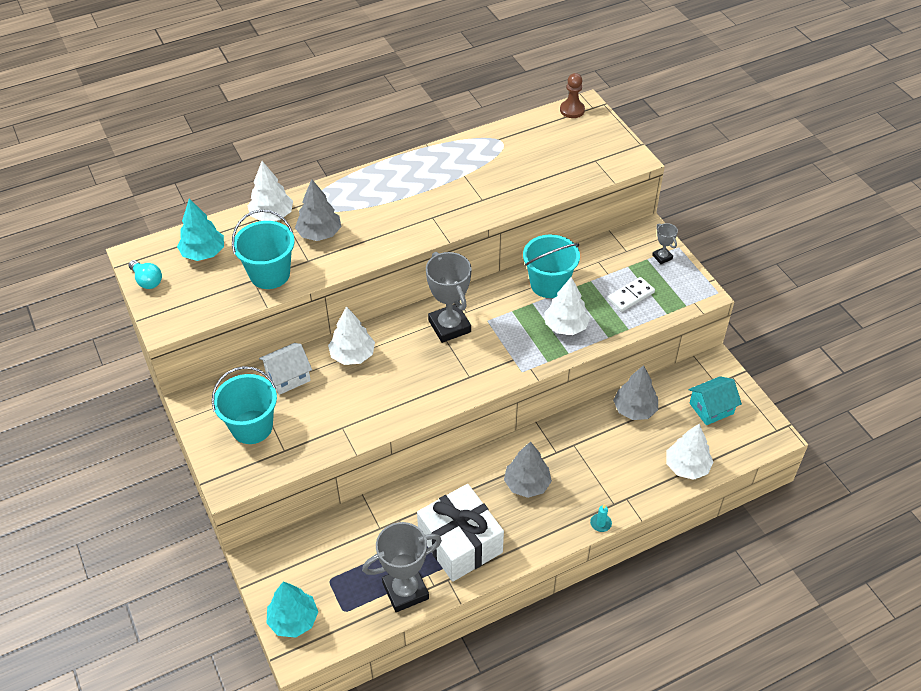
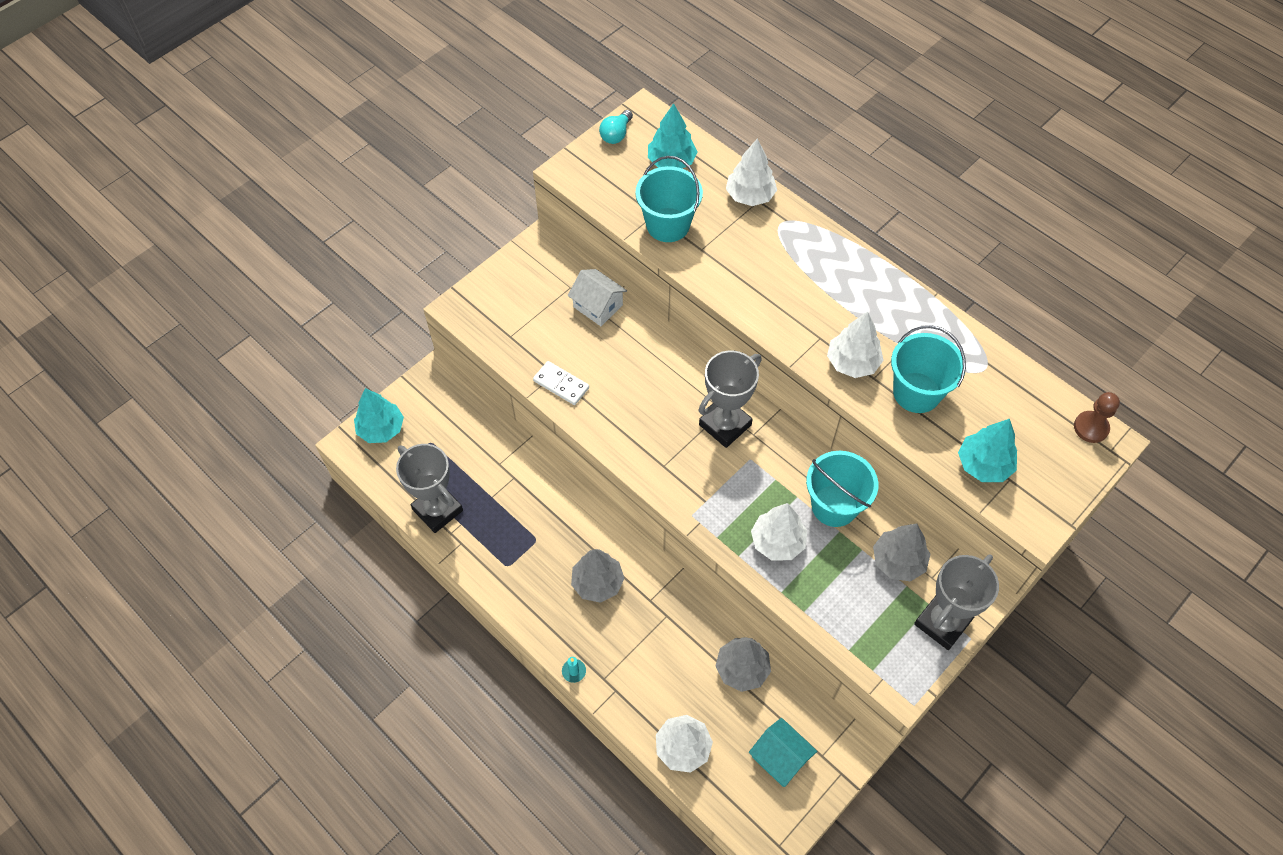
camera: 70 degrees right, 10 degrees up
turquoise bucket [212,366,277,444] -> turquoise bucket moved to [891,325,966,413]
grey tree [295,179,341,241] -> grey tree moved to [873,524,930,581]
white tree [328,306,375,365] -> white tree moved to [827,312,884,378]
white gift [417,484,504,582] -> none
white domino [607,277,655,312] -> white domino moved to [533,361,589,405]
grey trophy [652,223,678,264] -> grey trophy [914,554,999,650], size x2.11
none -> turquoise tree [958,419,1017,482]

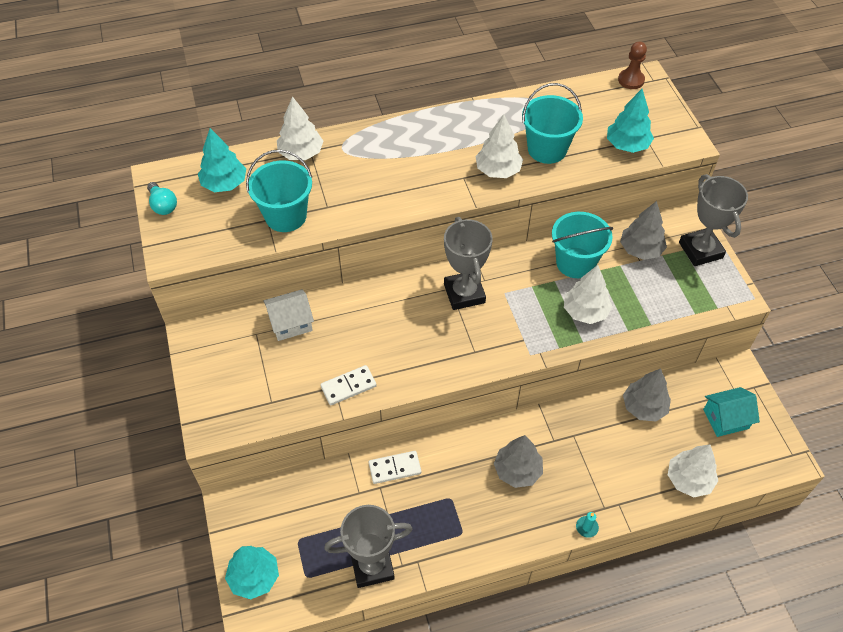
camera: 60 degrees left, 5 degrees down
none -> white domino [369,451,421,484]

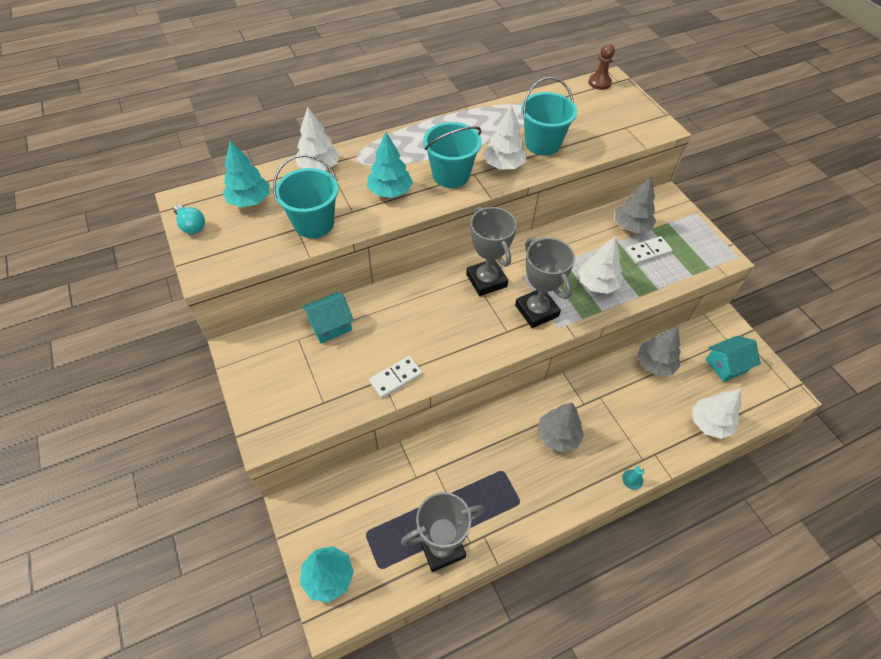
camera: 10 degrees left, 0 degrees up
white house [263,289,314,341] -> turquoise house [302,292,354,343]
white domino [369,451,421,484] -> white domino moved to [625,236,673,264]
turquoise bucket [552,212,613,278] -> turquoise bucket moved to [423,122,482,188]
turquoise tree [607,89,654,153] -> turquoise tree moved to [367,132,413,198]
grey trophy [679,174,748,266] -> grey trophy moved to [515,237,575,328]

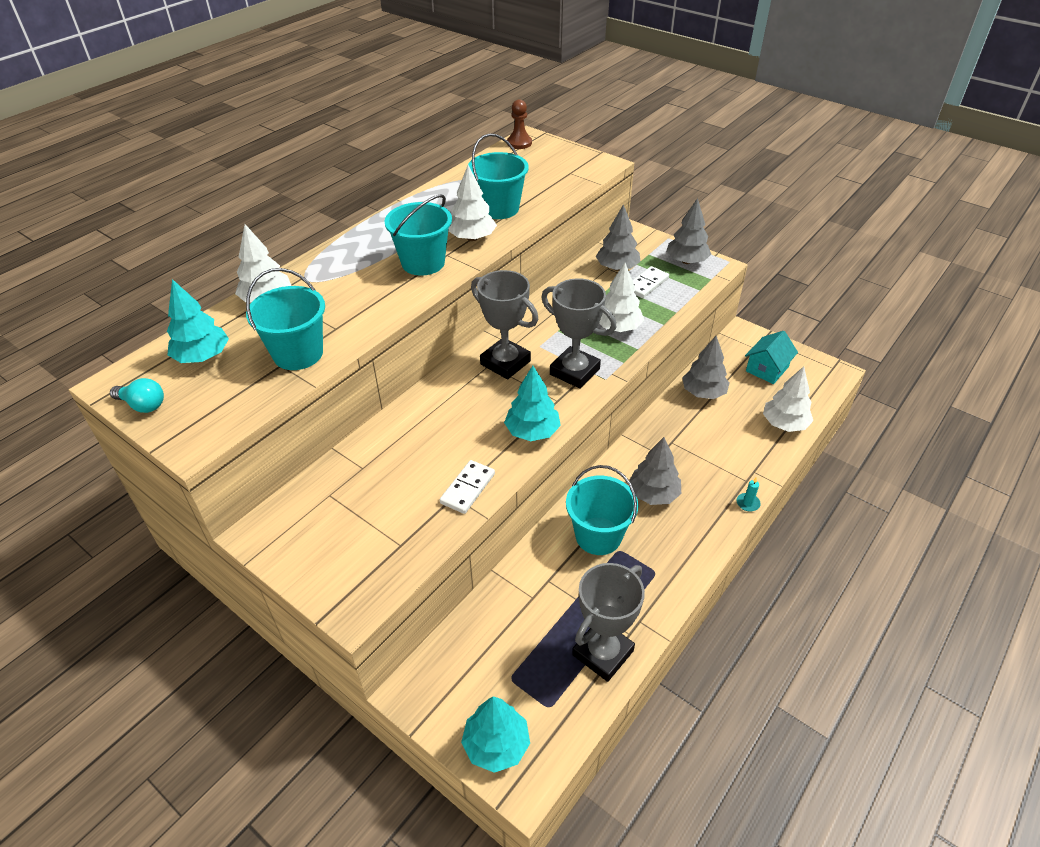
camera: 25 degrees left, 10 degrees down
turquoise house [302,292,354,343] -> none
turquoise tree [367,132,413,198] -> turquoise tree moved to [504,365,561,441]
none -> turquoise bucket [566,465,638,555]
none -> grey tree [666,198,711,264]

